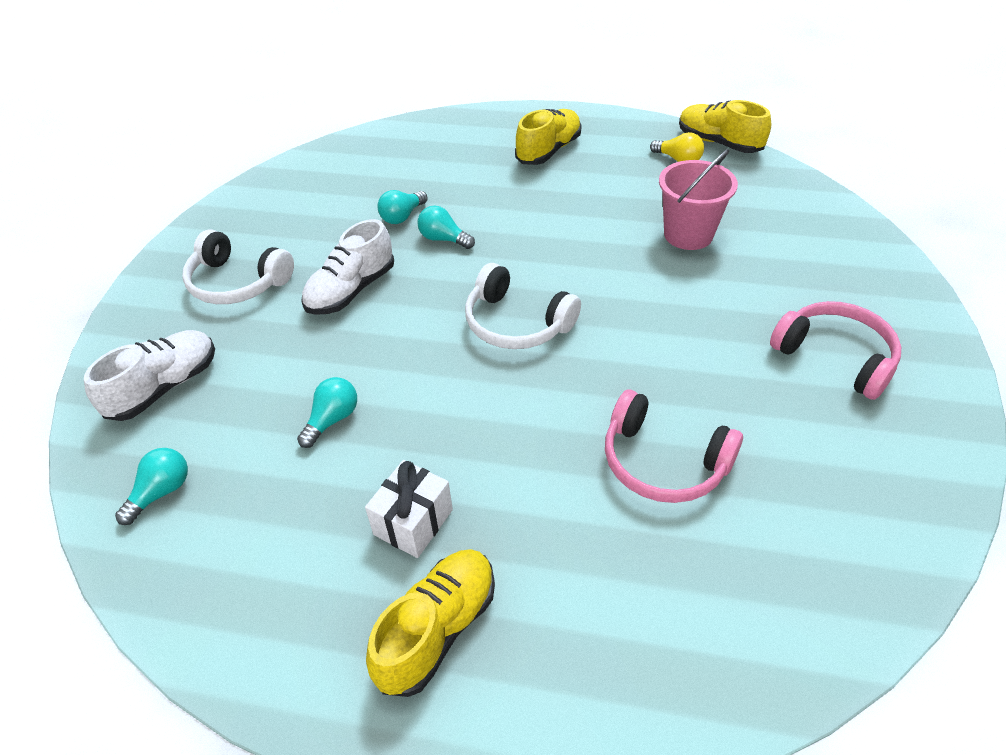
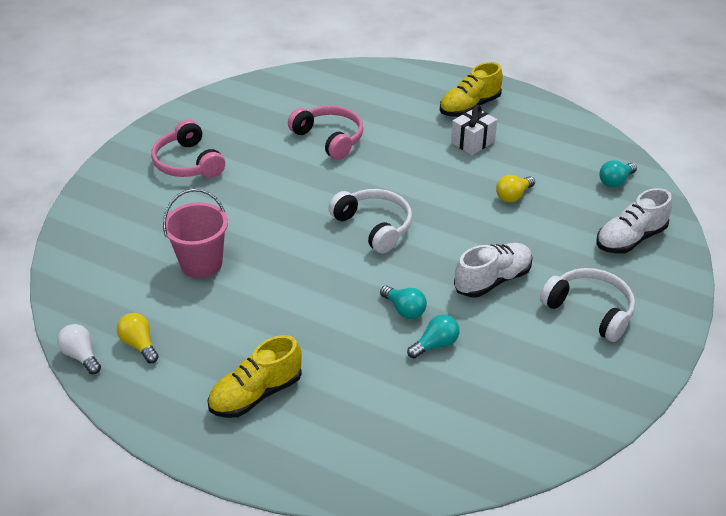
camera: 165 degrees left, 5 degrees down
turquoise light bulb [297,377,357,448] -> yellow light bulb [496,175,535,202]
yellow shoe [679,100,771,153] -> white light bulb [57,324,101,374]

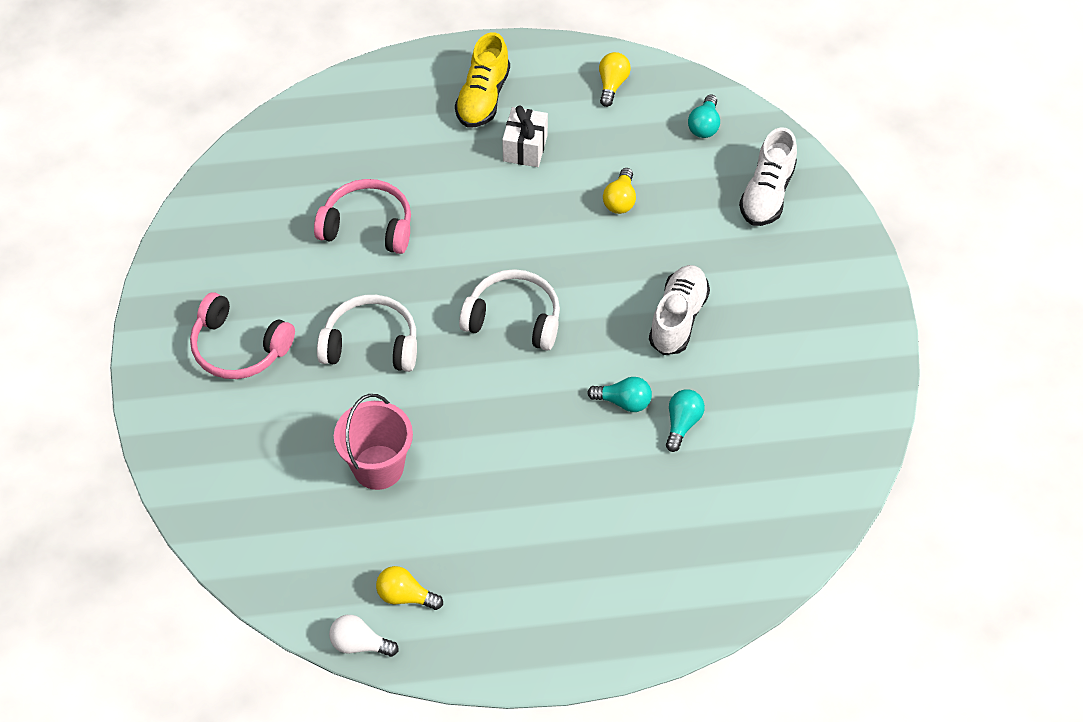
camera: 35 degrees left, 15 degrees up
yellow shoe [207,335,302,418] -> none
white headphones [540,268,635,342] -> white headphones moved to [317,295,417,372]
none -> yellow light bulb [599,52,631,107]

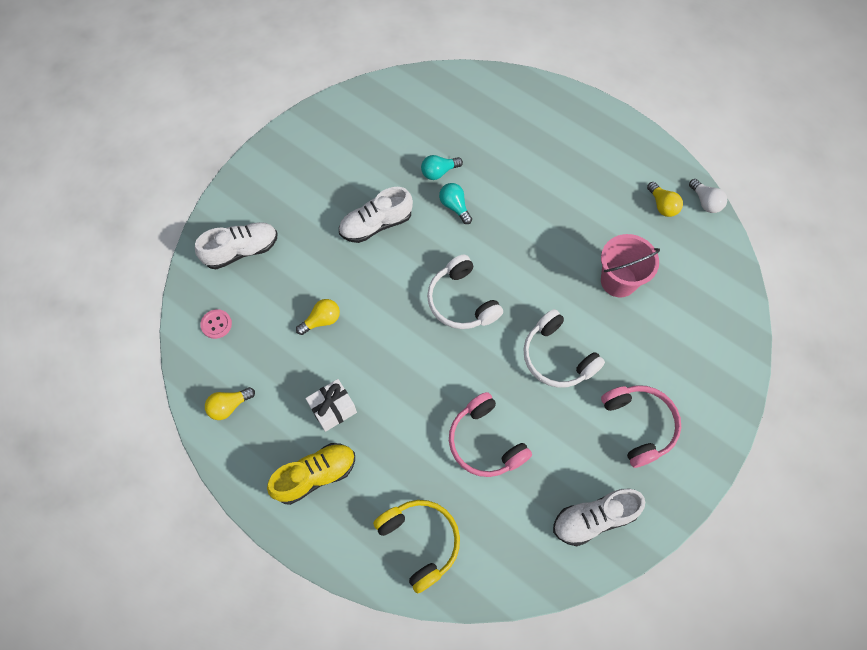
camera: 135 degrees left, 10 degrees up
turquoise light bulb [688,95,720,138] -> pink button [200,309,232,339]
none -> yellow headphones [373,500,460,594]
none -> white shoe [553,489,645,546]

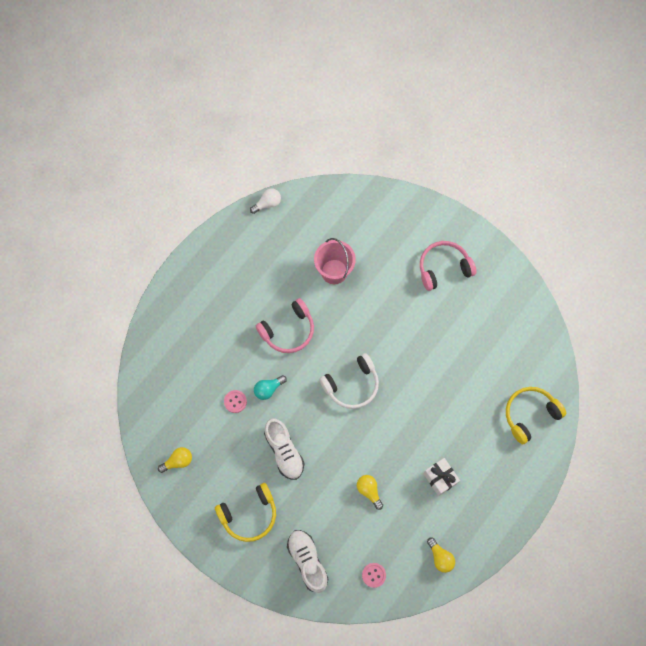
camera: 90 degrees left, 5 degrees up
yellow shoe [267,443,355,505] -> none
turquoise light bulb [421,155,463,180] -> pink button [224,390,247,413]
pink headphones [449,392,532,477] -> pink headphones moved to [256,298,314,353]
white headphones [523,309,605,388] -> none
white shoe [553,489,645,546] -> none
yellow light bulb [647,182,683,217] -> yellow light bulb moved to [158,447,192,473]
none -> yellow headphones [215,483,276,542]

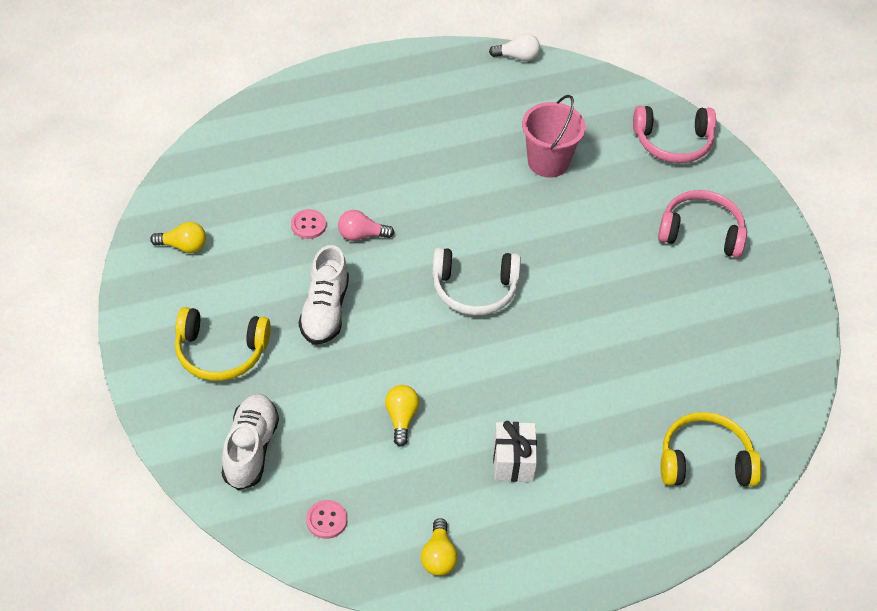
camera: 30 degrees right, 20 degrees down
turquoise light bulb [254,375,287,400] -> pink light bulb [338,210,394,241]
pink headphones [256,298,314,353] -> pink headphones moved to [633,106,716,163]

